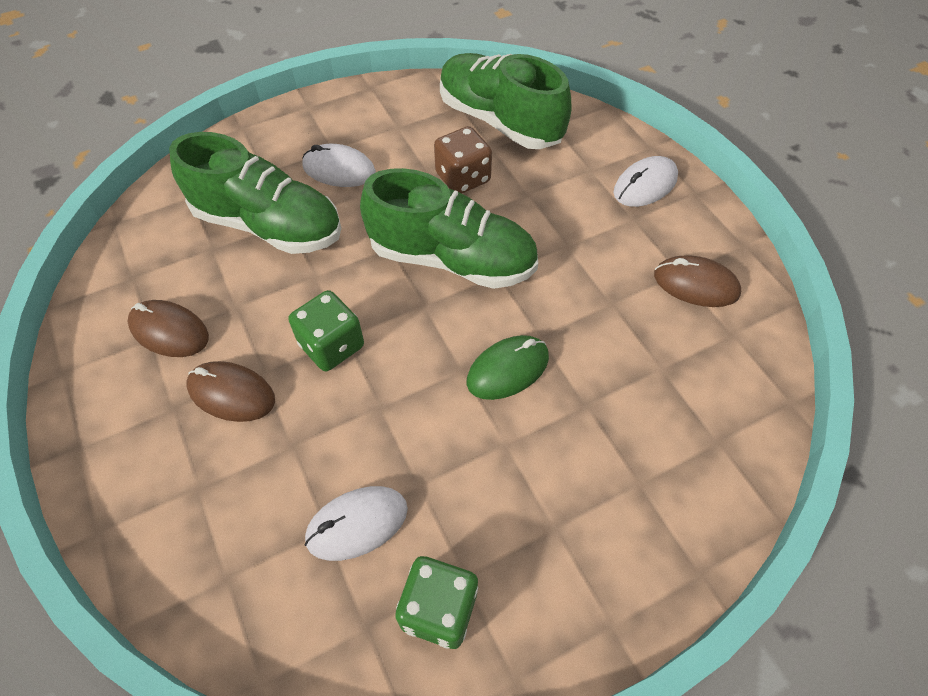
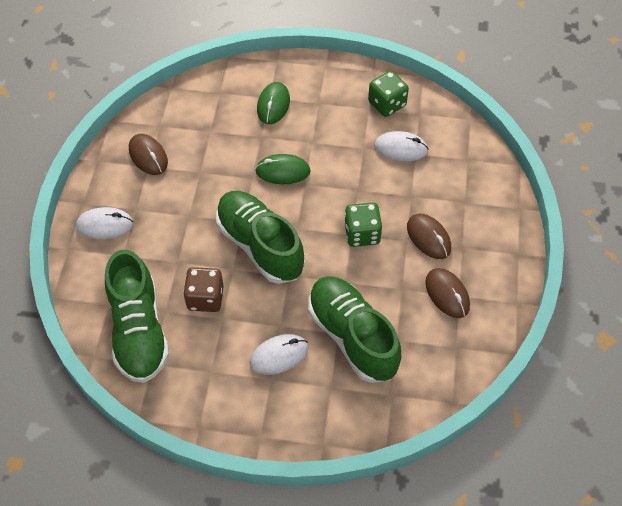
camera: 145 degrees left, 0 degrees up
white mouse [302,144,376,187] -> white mouse turned 75 degrees counterclockwise [249,334,308,375]
none -> green mouse [257,82,290,124]

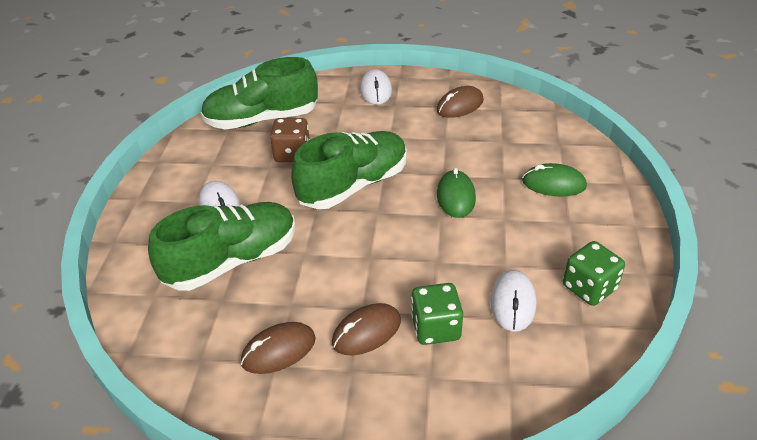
camera: 90 degrees right, 15 degrees down
green dice [344,203,382,247] -> green dice moved to [411,283,463,345]

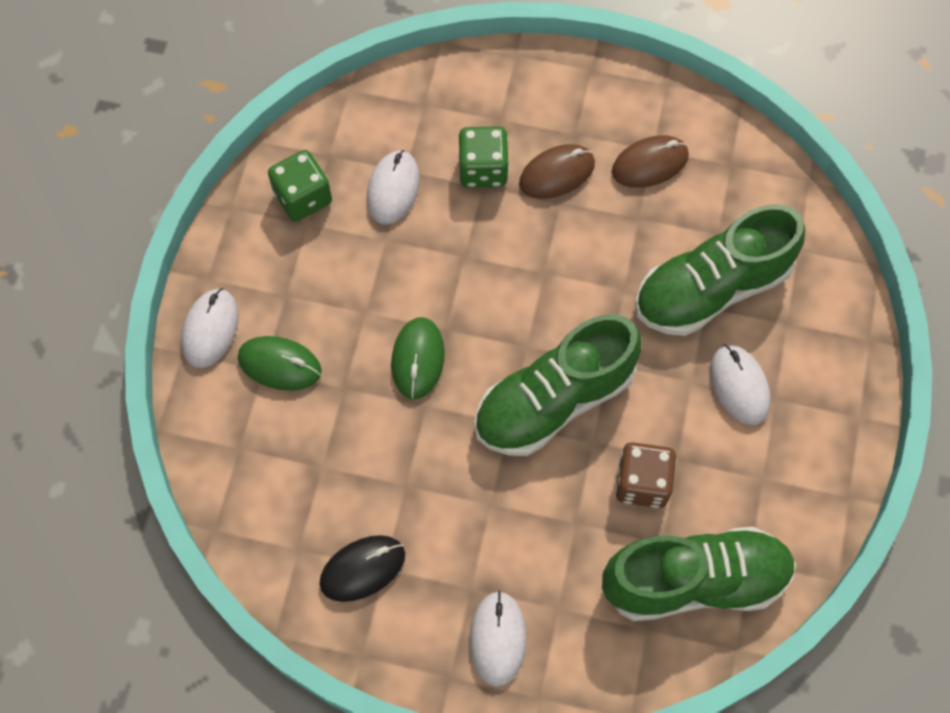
camera: 175 degrees left, 25 degrees up
brown mouse [437,86,484,118] -> black mouse [319,535,405,602]
none -> white mouse [181,288,239,368]

